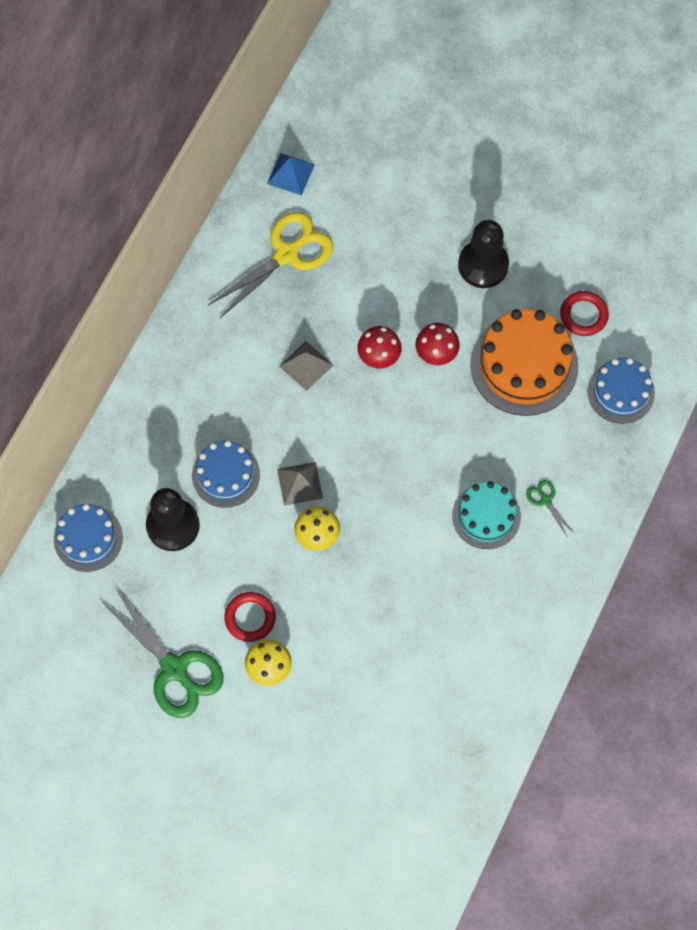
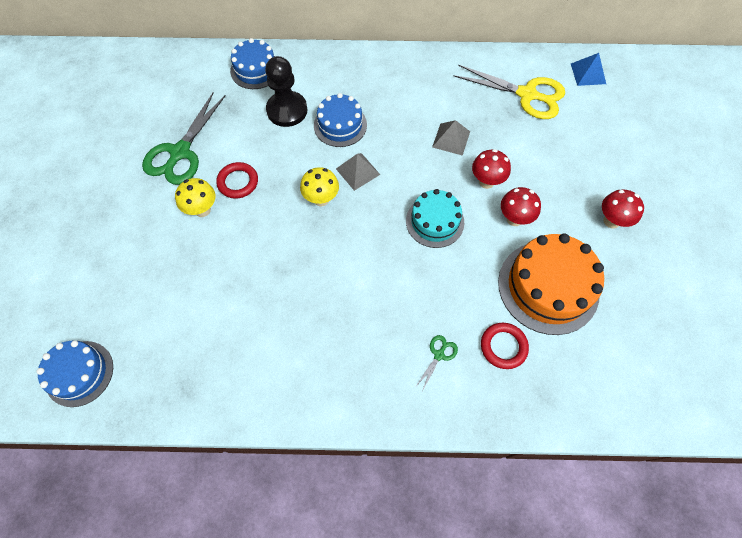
camera: 65 degrees right, 5 degrees down
turquoise cake [452,481,521,549] -> turquoise cake moved to [406,189,464,248]
black pawn [458,220,509,288] -> red mushroom [602,189,644,229]
red ring [560,291,609,336] -> red ring moved to [481,323,529,369]
blue cake [587,358,655,424] -> blue cake moved to [37,340,113,407]

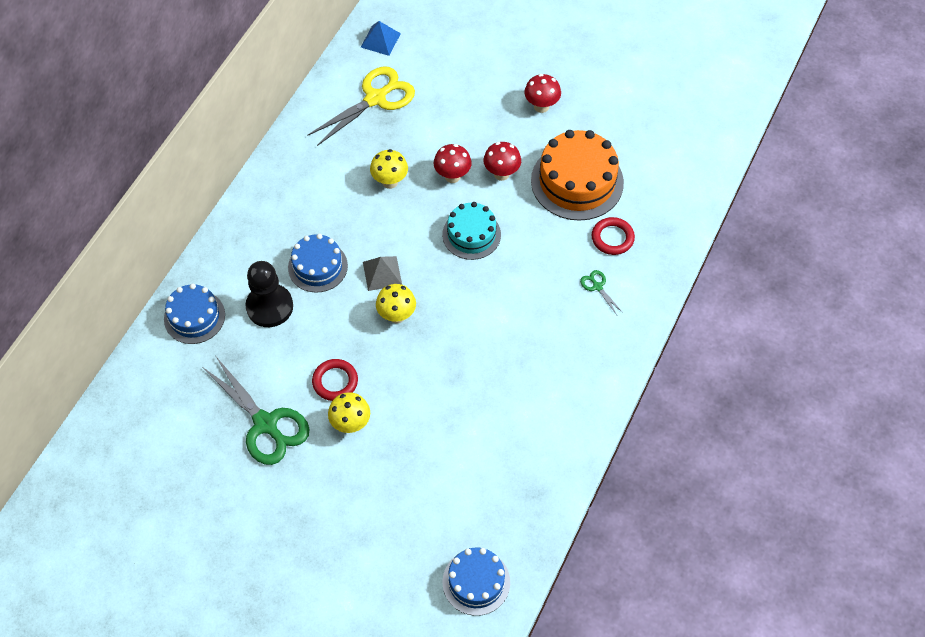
camera: 65 degrees left, 5 degrees down
grey pyramid [432,120,470,156] -> yellow mushroom [370,149,408,189]

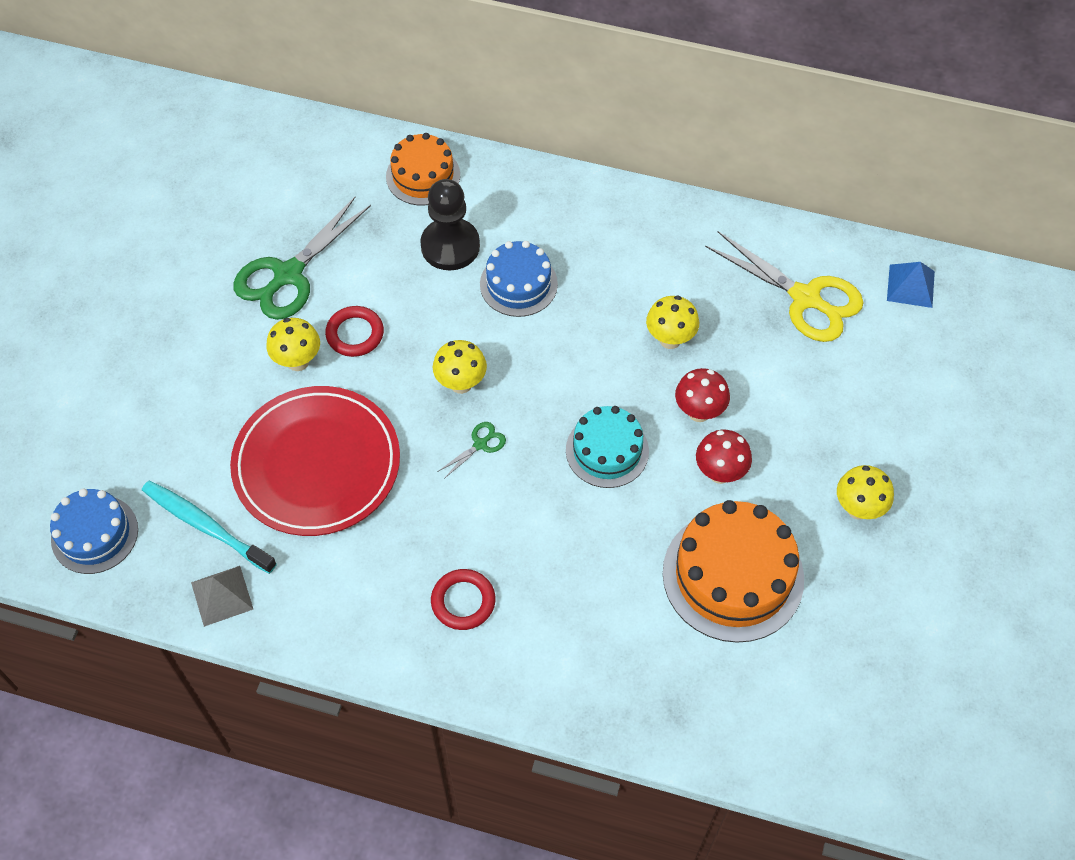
camera: 80 degrees right, 0 degrees up
blue cake [164,284,225,344] -> orange cake [386,133,460,205]
grey pyramid [363,256,402,291] -> grey pyramid moved to [191,566,253,627]
red mushroom [524,74,561,113] -> yellow mushroom [837,465,894,520]
green scissors [580,270,623,315] -> green scissors moved to [437,422,506,479]
red ring [592,217,635,255] -> red ring moved to [431,569,495,630]
none -> turquoise toothbrush [142,481,277,574]
none -> red plate [230,386,400,536]

